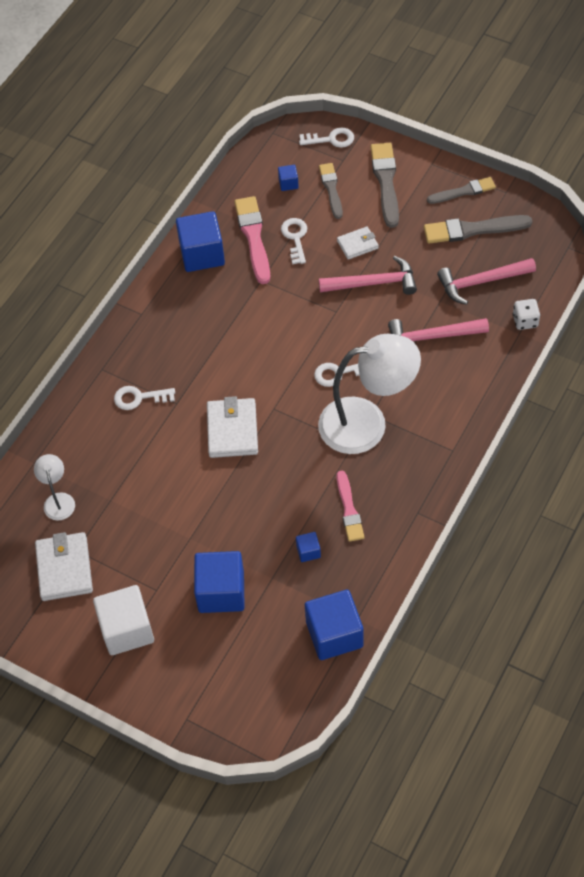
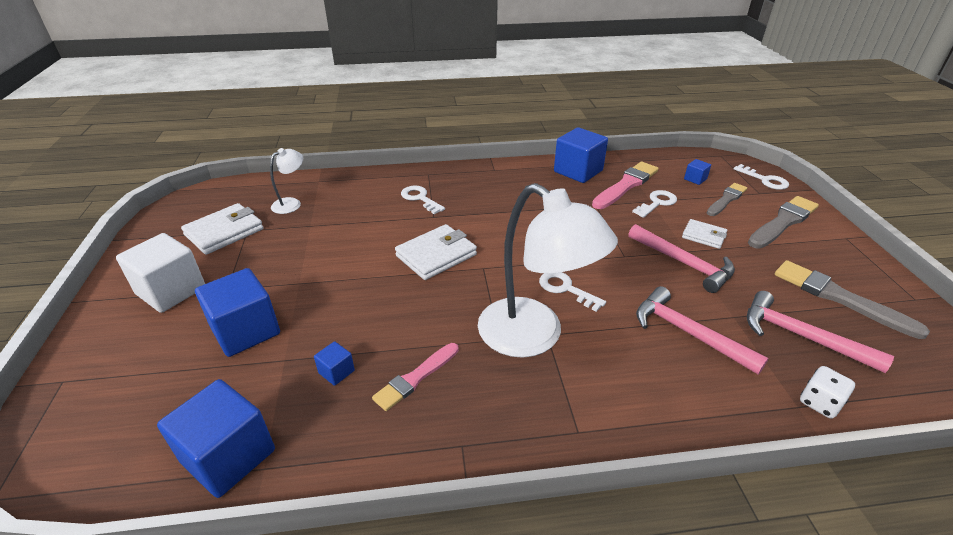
camera: 50 degrees right, 20 degrees down
grey brush [427,177,496,204] -> none

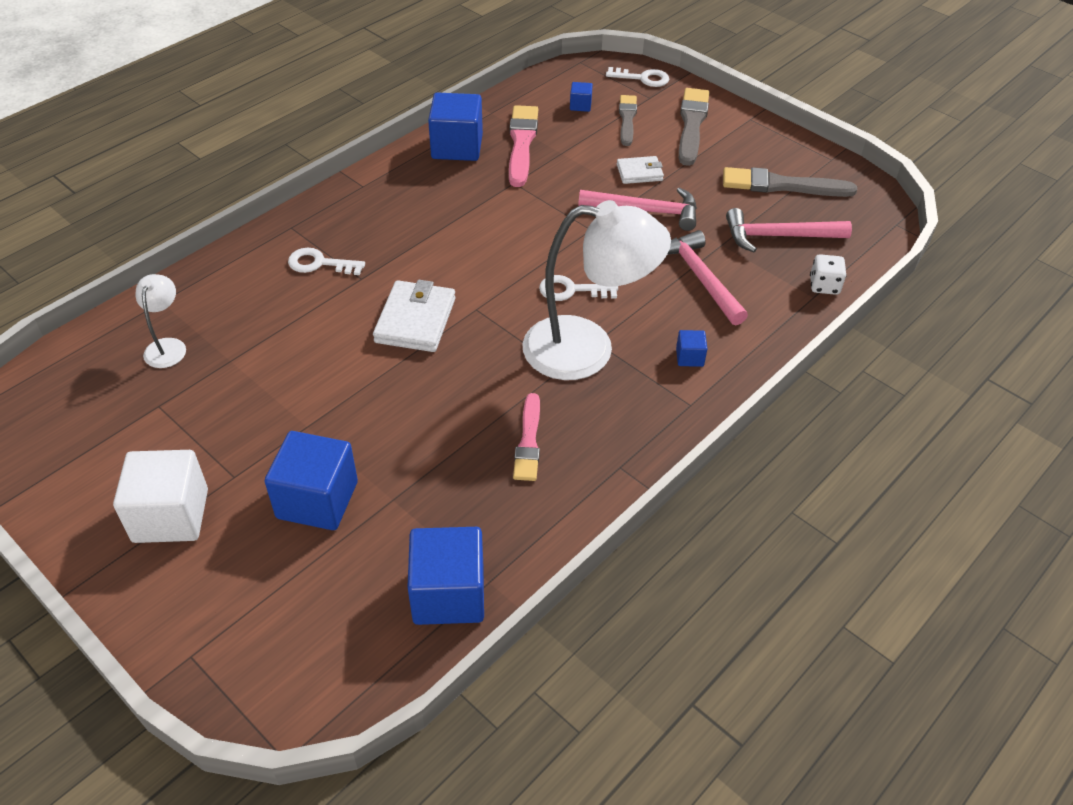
camera: 40 degrees left, 10 degrees up
white wallet [181,203,264,255] -> none
blue cube [314,341,355,386] -> blue cube moved to [676,330,707,367]
white key [632,190,677,218] -> none
pink hammer [636,286,769,375] -> pink hammer turned 60 degrees clockwise [667,230,748,325]

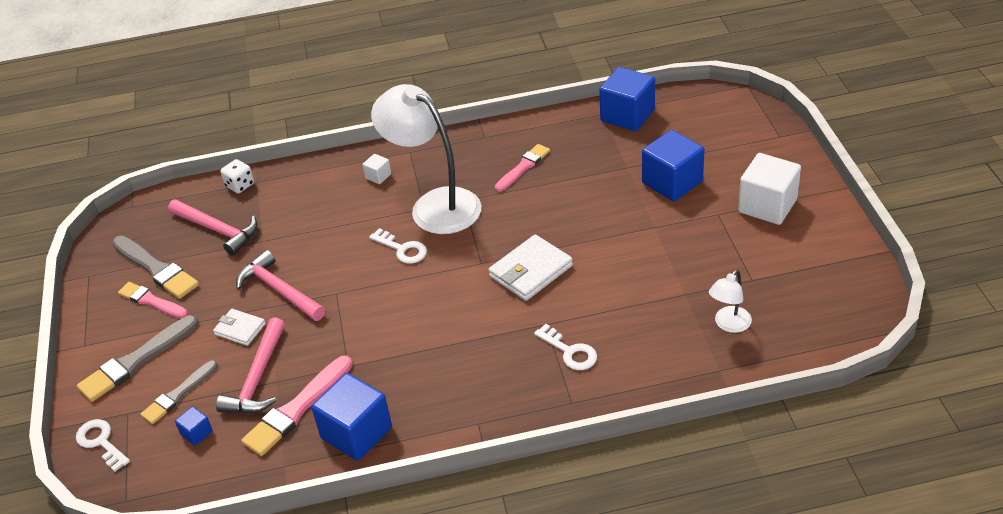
camera: 140 degrees left, 5 degrees down
pink hammer [667,230,748,325] -> pink hammer moved to [216,317,285,414]
blue cube [676,330,707,367] -> white cube [362,154,391,184]
none -> pink brush [118,282,188,318]

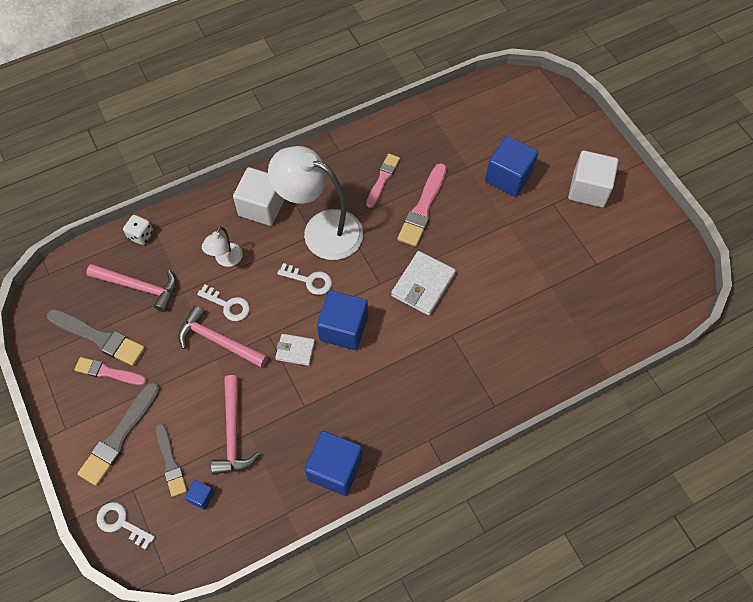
camera: 20 degrees left, 20 degrees up
grey brush [140,360,218,424] -> grey brush turned 45 degrees counterclockwise [156,423,187,497]
white wallet [213,309,266,346] -> white wallet moved to [275,334,315,366]
pink brush [241,355,353,456] -> pink brush moved to [397,163,447,247]
white cube [362,154,391,184] -> white cube [233,167,285,226], size x2.19
white key [534,324,597,370] -> white key moved to [197,284,250,321]
blue cube [599,67,655,131] -> blue cube moved to [317,290,368,350]
white lamp [709,269,752,333] -> white lamp moved to [202,227,243,267]

